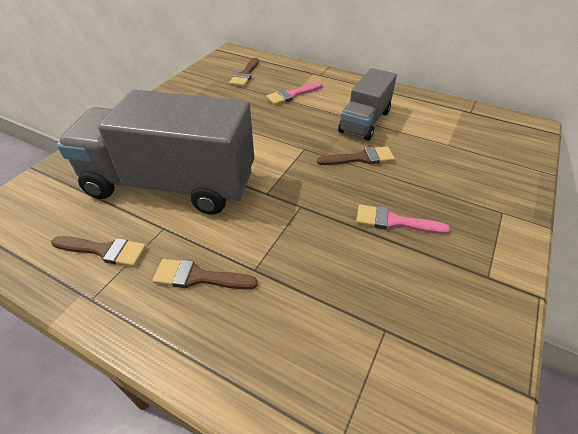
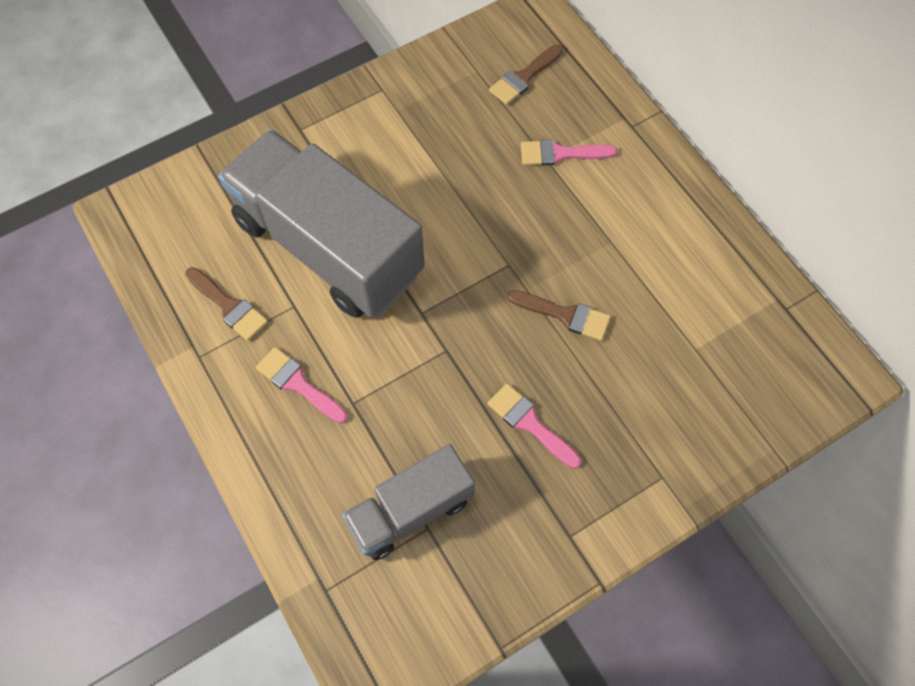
camera: 30 degrees right, 20 degrees up
brown brush [152,259,258,289] -> pink brush [256,347,347,424]
grey truck [338,68,397,141] -> grey truck moved to [342,444,475,560]

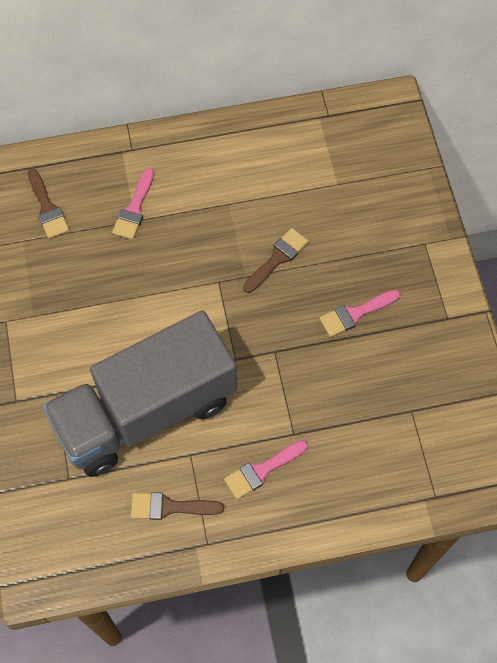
camera: 70 degrees left, 0 degrees up
brown brush [185,267,268,341] -> brown brush turned 150 degrees counterclockwise [131,492,224,520]
grey truck [342,444,475,560] -> none

